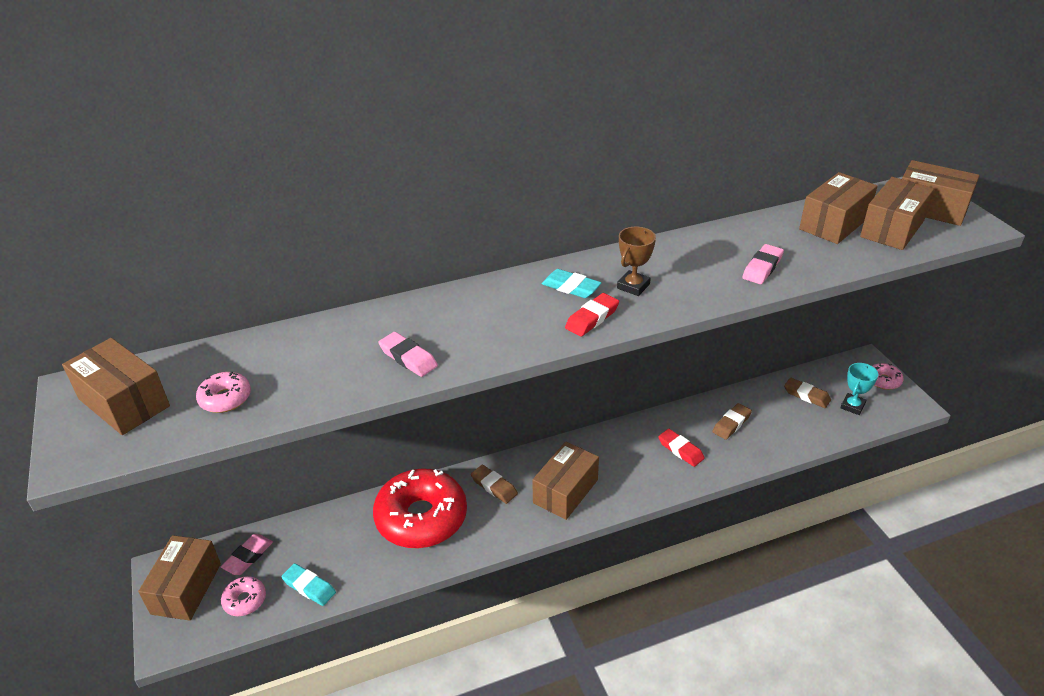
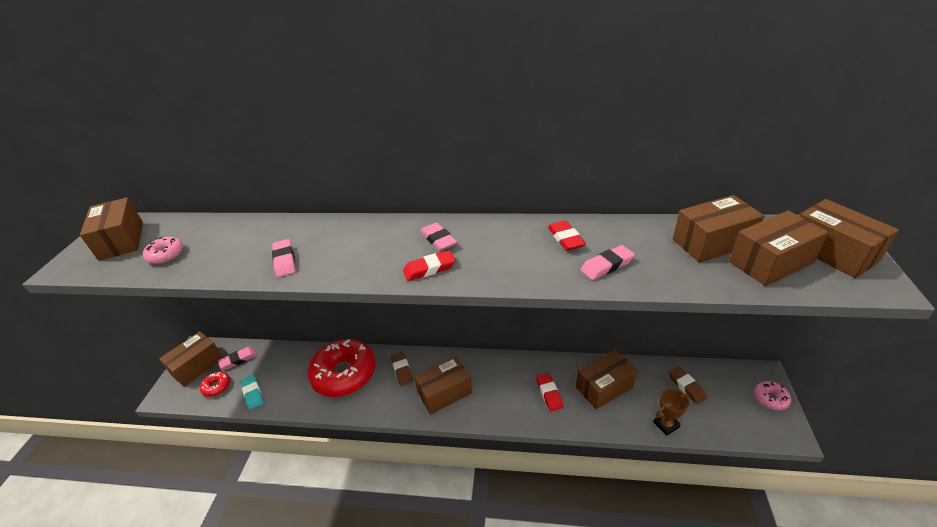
camera: 30 degrees right, 0 degrees up
pink donut [221,576,266,616] -> red donut [200,371,230,397]
turquoise eraser [542,269,602,298] -> pink eraser [421,222,457,251]
brown trophy [617,227,656,296] -> brown trophy moved to [653,389,689,436]
brown eraser [712,403,752,440] -> brown box [576,350,637,409]
turquoise trophy [841,363,878,415] -> none
none -> red eraser [548,220,586,251]

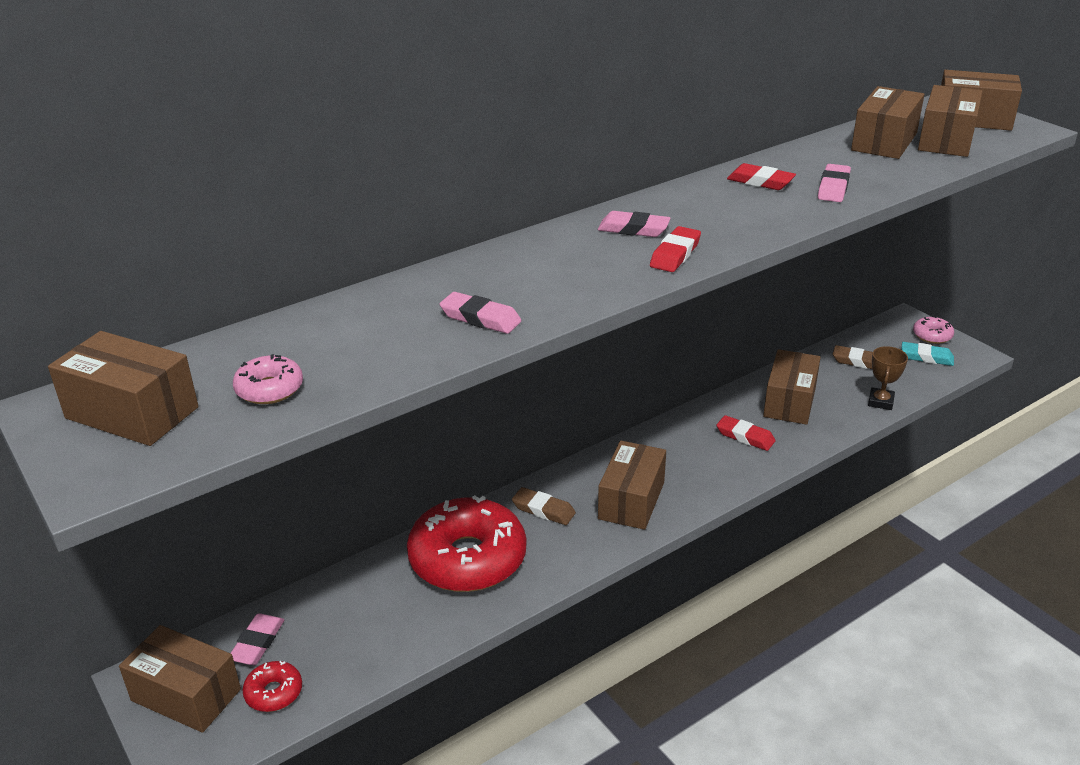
camera: 45 degrees left, 5 degrees down
brown box [159,331,223,387] -> brown box turned 60 degrees counterclockwise [119,625,241,733]
turquoise eraser [241,375,263,410] -> turquoise eraser moved to [901,342,954,366]

